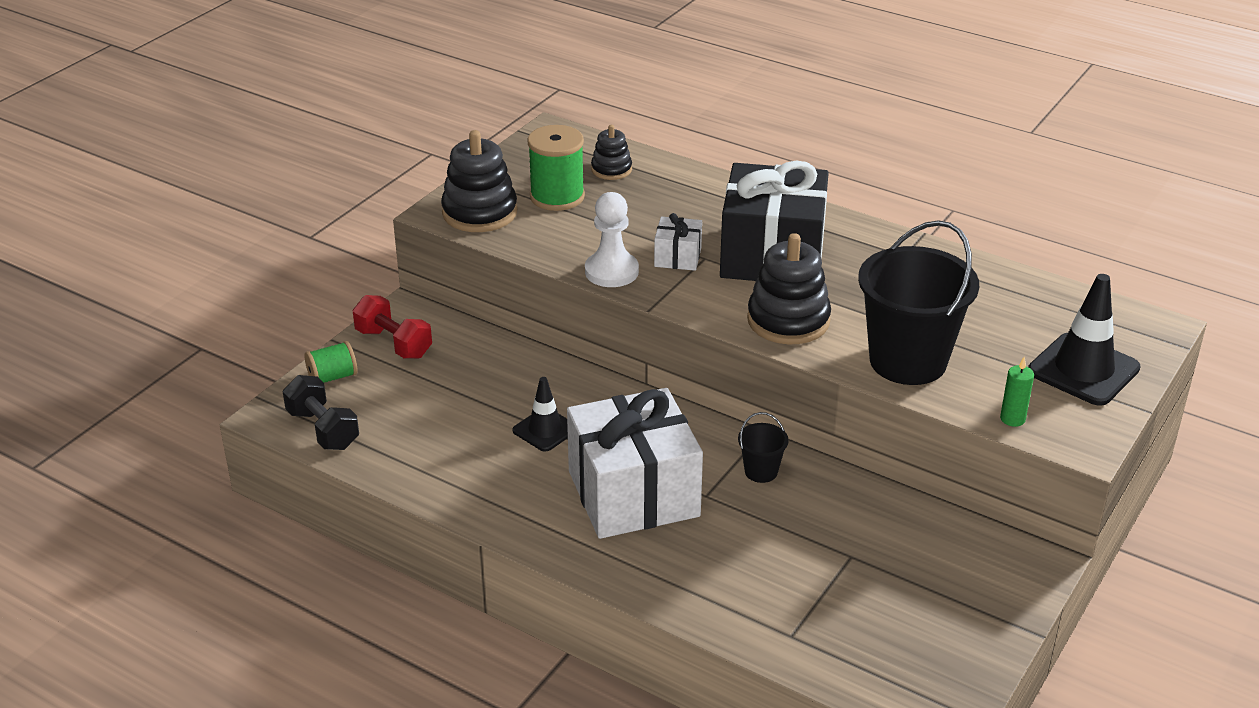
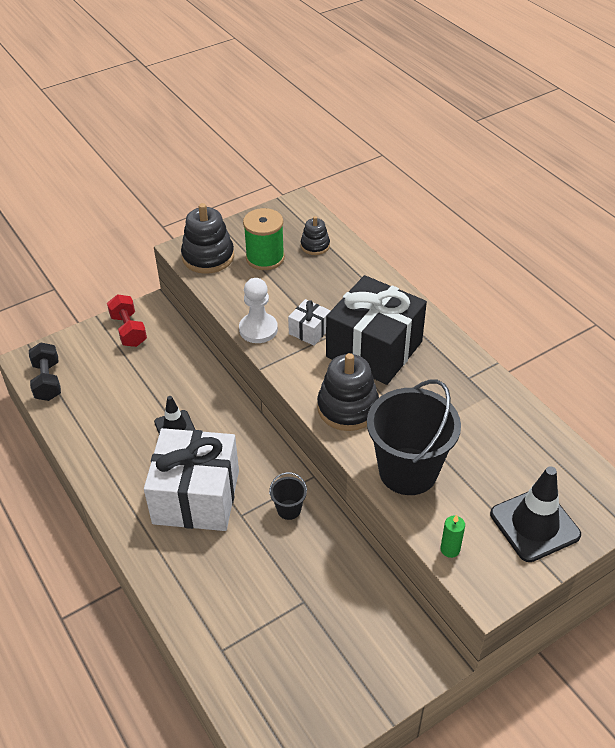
camera: 25 degrees right, 10 degrees up
green spool [305,341,357,383] -> none

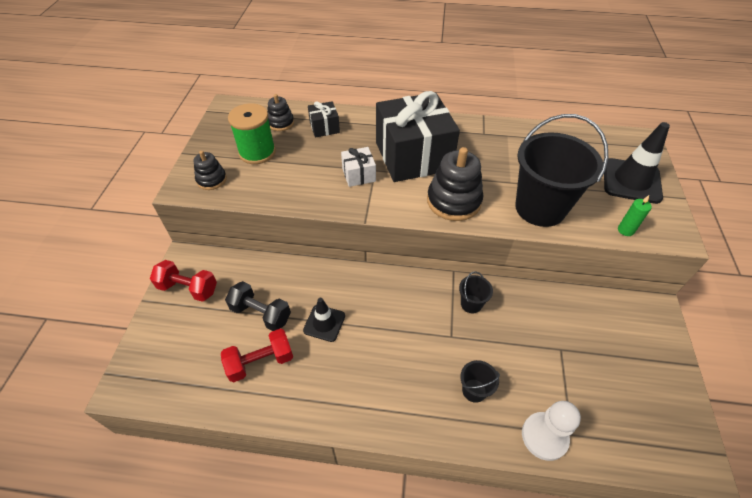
camera: 50 degrees left, 5 degrees up
black dumbbell [29,342,61,401] -> black dumbbell moved to [225,281,291,331]
white gift [144,428,239,531] -> none
black stacking toy [181,203,234,274] -> black stacking toy [193,151,227,190], size x0.57
white pawn [239,278,278,343] -> white pawn moved to [522,401,581,461]
none -> red dumbbell [221,328,293,382]
none -> black gift [308,101,340,138]
none -> black bucket [460,360,500,403]

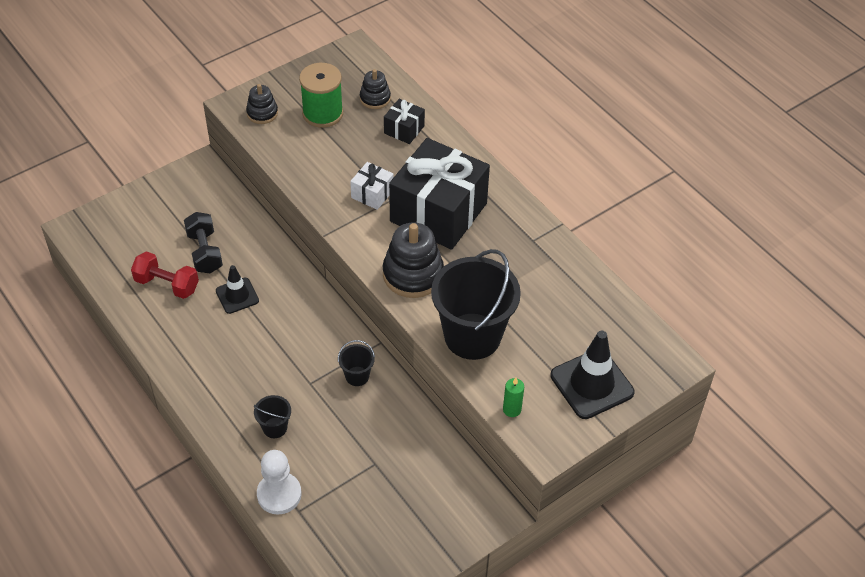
camera: 45 degrees right, 0 degrees up
red dumbbell [150,260,217,302] -> none

